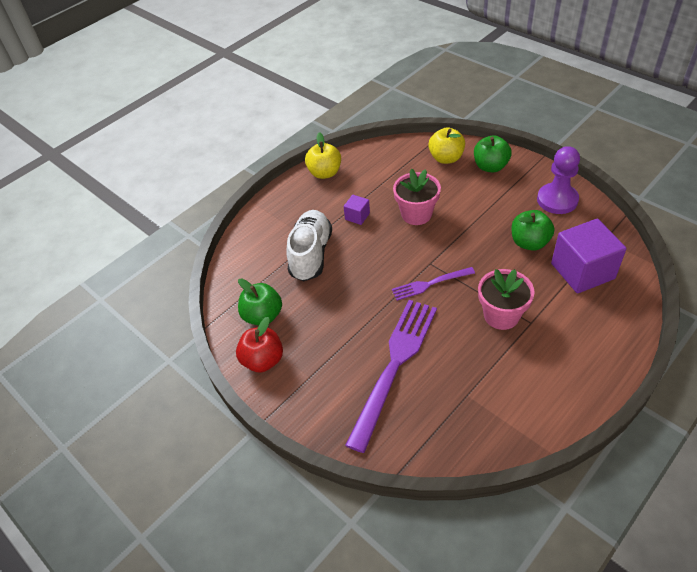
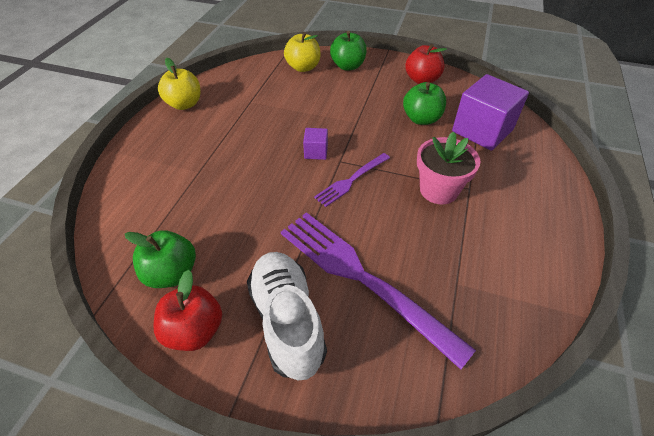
camera: 30 degrees left, 0 degrees up
white shoe [286,210,332,281] -> white shoe moved to [247,252,327,380]
purple cube [344,195,370,225] -> purple cube moved to [303,128,328,160]
purple fork [345,300,437,453] -> purple fork turned 45 degrees counterclockwise [281,212,476,369]
pink flower pot [393,169,441,225] -> none
purple pawn [537,146,580,214] -> red apple [405,44,447,84]

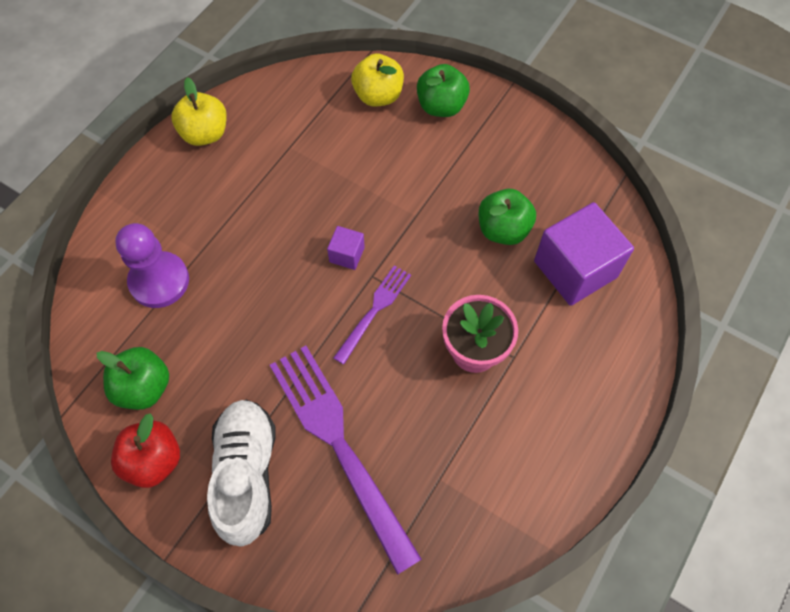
camera: 15 degrees right, 15 degrees up
purple fork [314,153,390,207] -> purple fork turned 150 degrees clockwise [333,265,411,364]
red apple [405,44,447,84] -> none
none -> purple pawn [115,223,189,308]

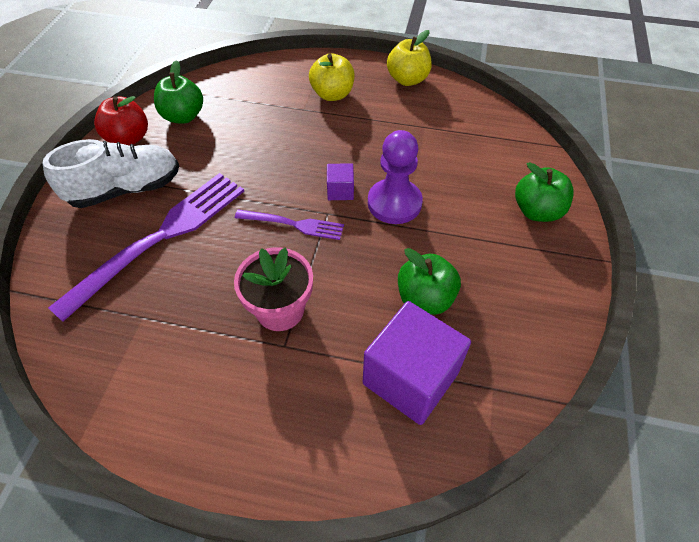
camera: 70 degrees right, 10 degrees down
purple pawn [115,223,189,308] -> purple pawn moved to [368,130,423,224]
yellow apple [351,53,404,106] -> yellow apple moved to [309,53,355,101]

